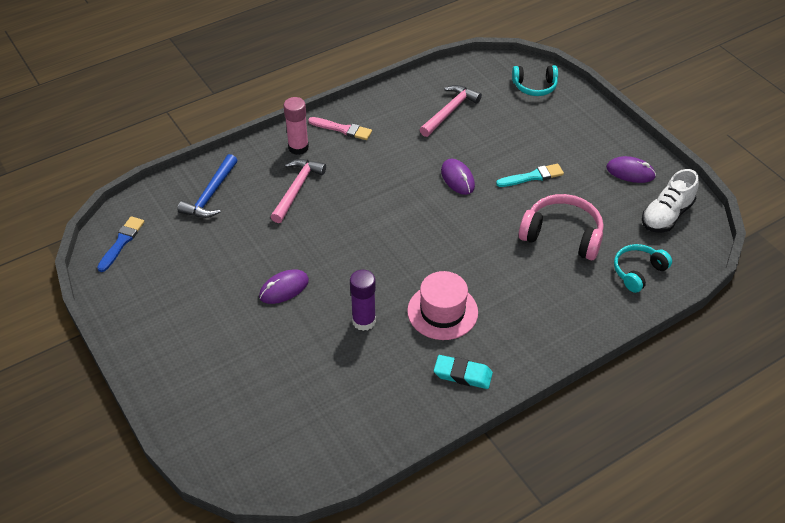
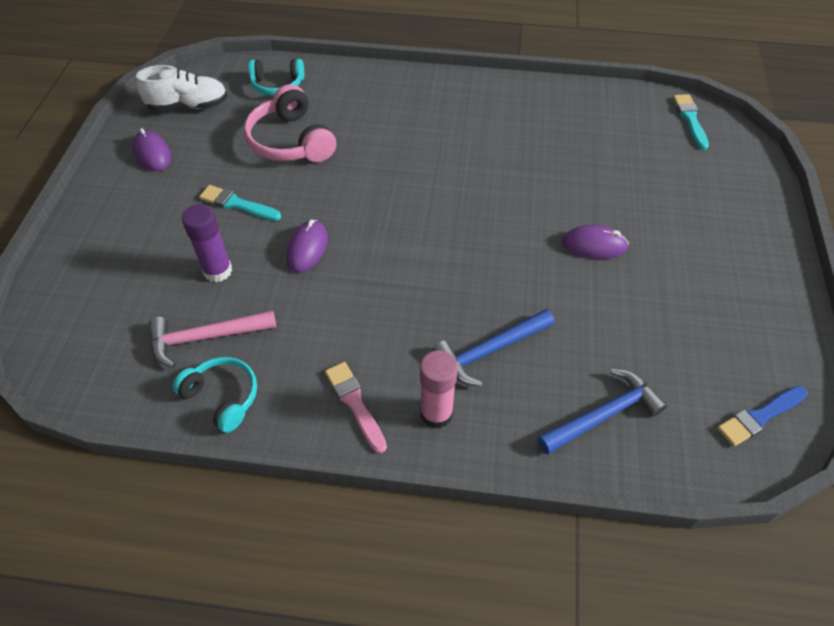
camera: 140 degrees left, 5 degrees up
pink hammer [271,159,326,223] -> blue hammer [433,309,555,386]
purple glue stick [350,270,376,331] -> purple glue stick moved to [182,204,232,282]
pink hat [407,271,478,340] -> none
turquoise eraser [434,355,493,389] -> none
turquoise headphones [512,65,558,96] -> turquoise headphones moved to [173,357,257,433]
none -> turquoise brush [673,94,709,150]

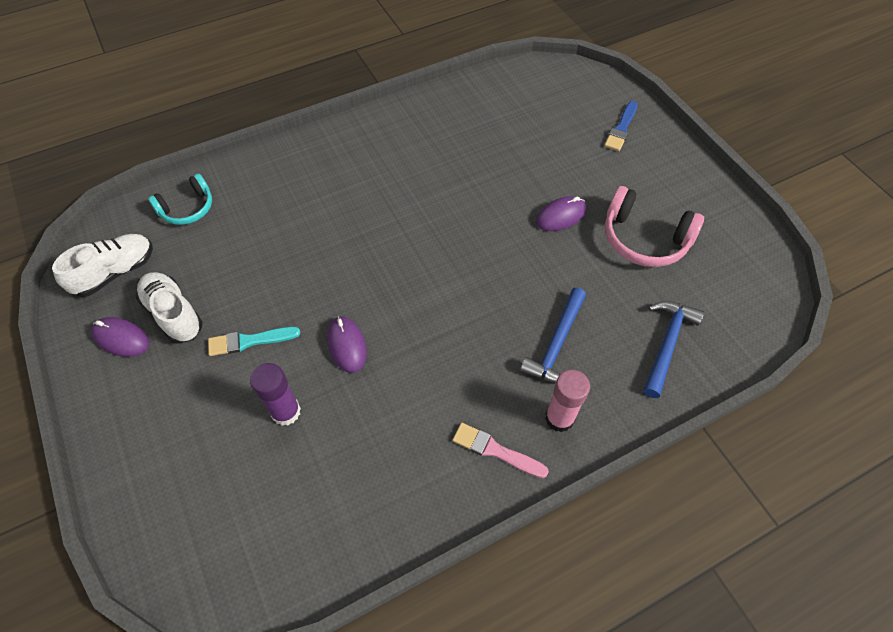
camera: 35 degrees left, 5 degrees up
pink hammer [149,310,276,368] -> none
turquoise headphones [173,357,257,433] -> none
pink headphones [244,84,336,162] -> pink headphones moved to [605,186,704,267]
turquoise brush [673,94,709,150] -> none
blue brush [717,386,808,447] -> blue brush moved to [604,101,638,151]
none -> white shoe [136,272,203,344]

